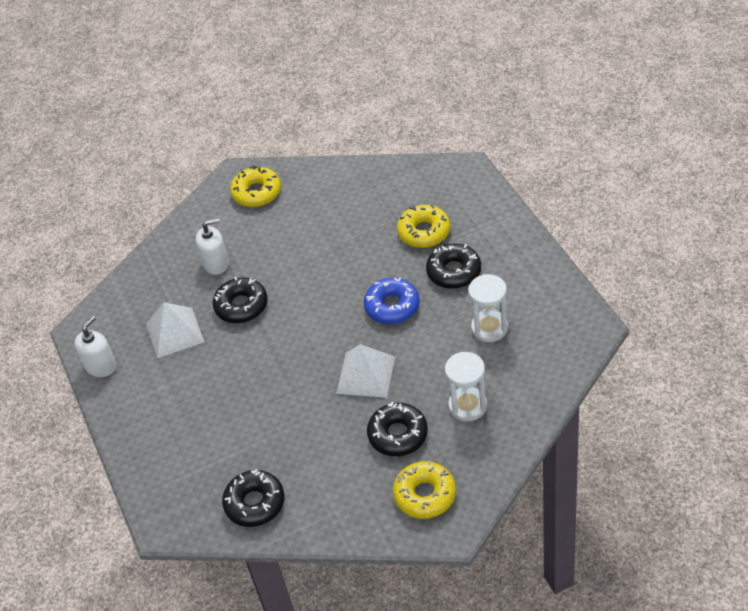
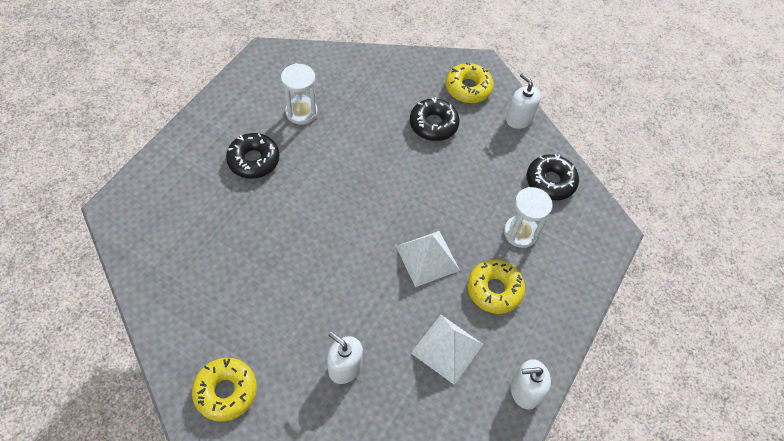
camera: 135 degrees left, 10 degrees up
black donut [213,277,268,323] -> none
white pyramid [336,344,395,398] -> white pyramid moved to [396,231,460,287]
blue donut [364,277,420,324] -> none
yellow donut [397,205,450,248] -> yellow donut moved to [468,260,525,314]
white hourglass [445,352,487,421] -> white hourglass moved to [504,187,553,248]
none -> white soap dispenser [506,73,541,129]

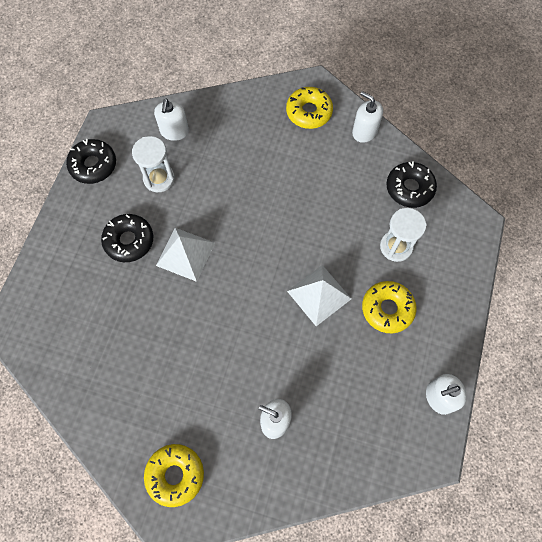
camera: 10 degrees left, 10 degrees up
black donut [410,97,460,141] -> black donut moved to [66,139,116,184]
white pyramid [411,315,483,385] -> white pyramid moved to [156,228,215,282]
none -> white soap dispenser [154,99,189,141]

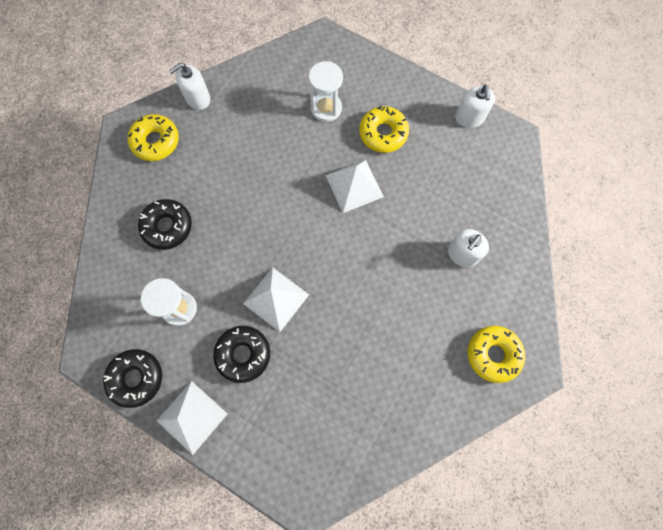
camera: 75 degrees left, 5 degrees up
white soap dispenser [154,99,189,141] -> none
black donut [387,161,437,208] -> black donut moved to [138,199,192,250]
none -> white pyramid [157,381,227,455]

